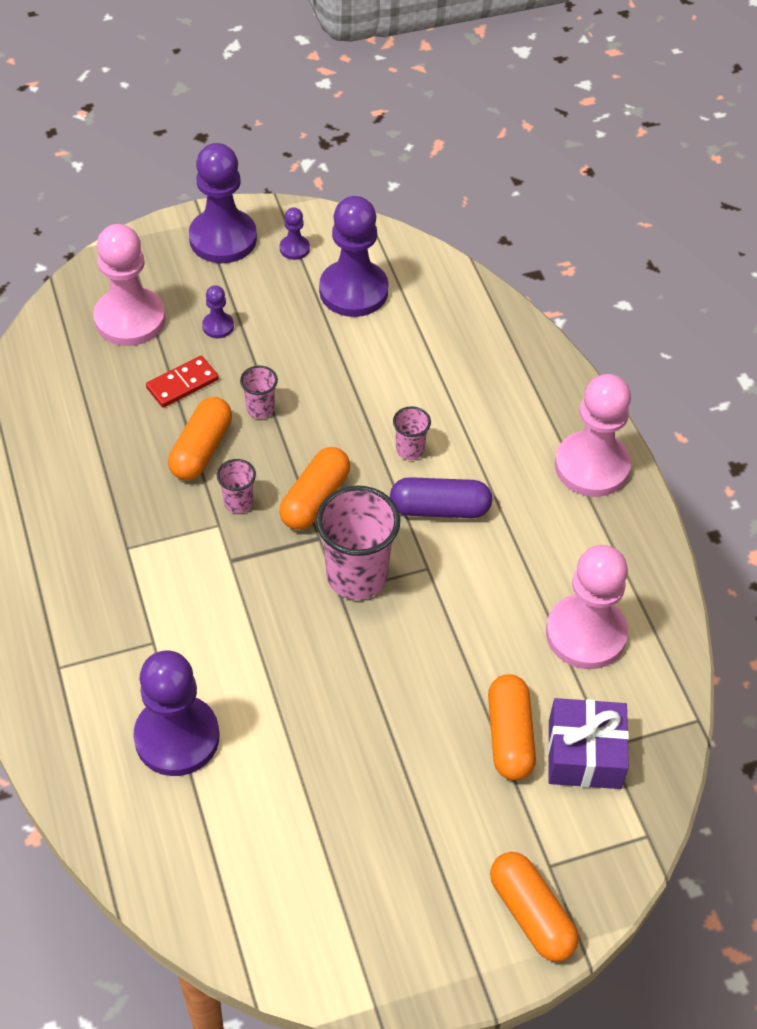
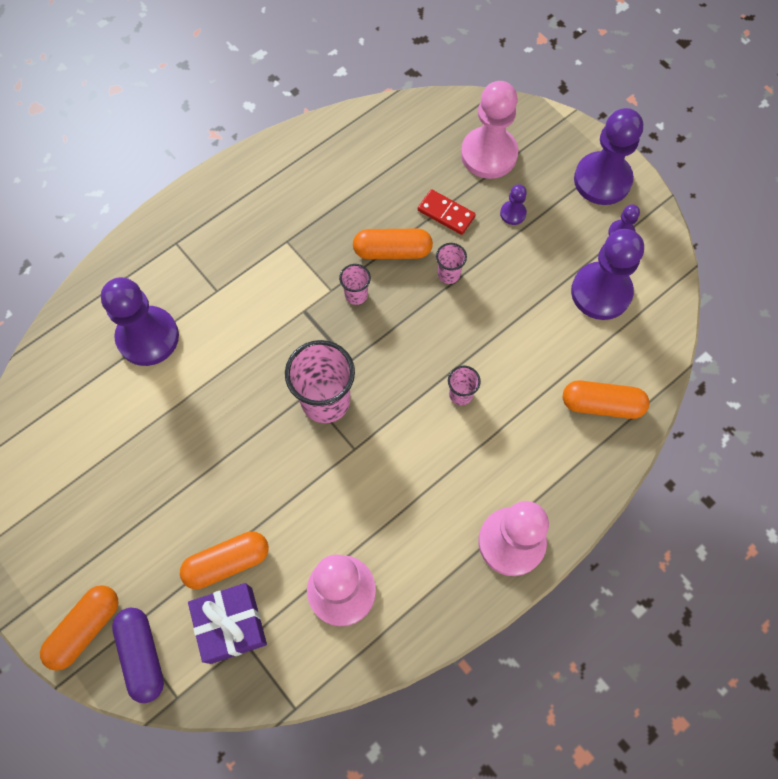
camera: 70 degrees right, 15 degrees up
orange capsule [279,447,350,530] -> orange capsule moved to [563,381,649,419]
purple capsule [390,477,492,518] -> purple capsule moved to [112,608,164,703]

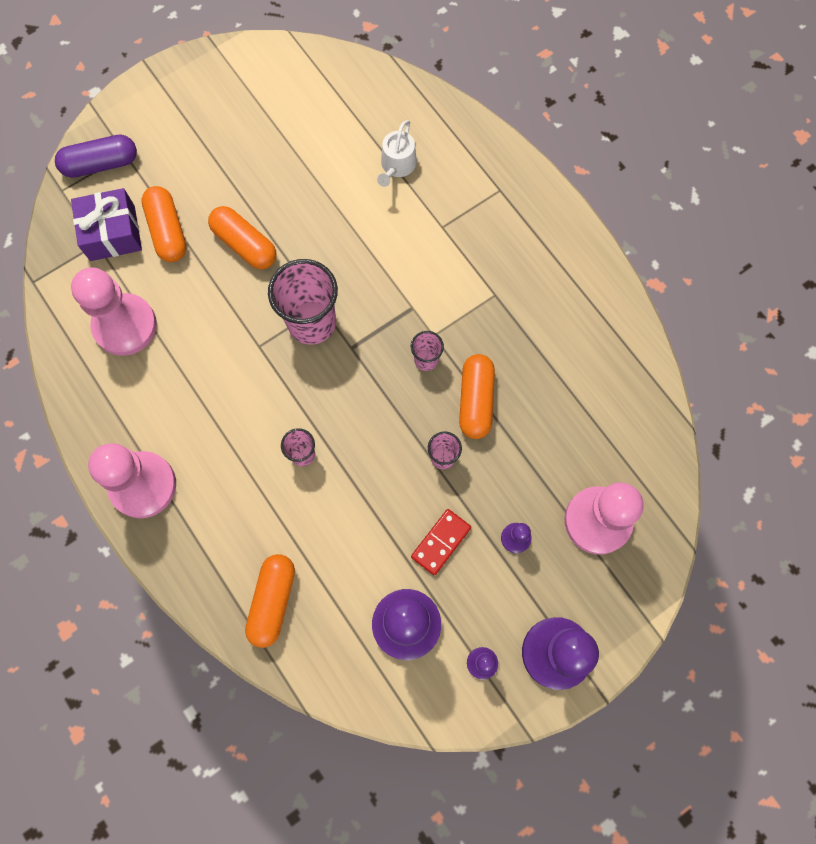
camera: 95 degrees right, 5 degrees up
orange capsule [40,585,118,671] -> orange capsule moved to [208,206,276,269]
purple pawn [101,277,179,366] -> white watering can [377,120,417,187]
red domino [418,189,476,235] -> red domino moved to [411,509,471,575]

